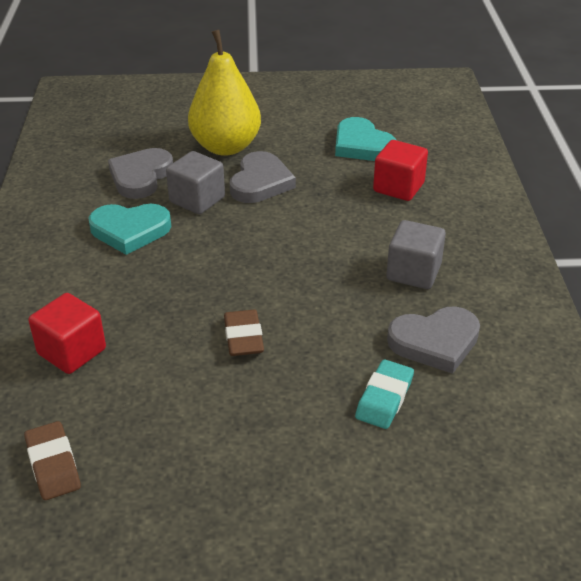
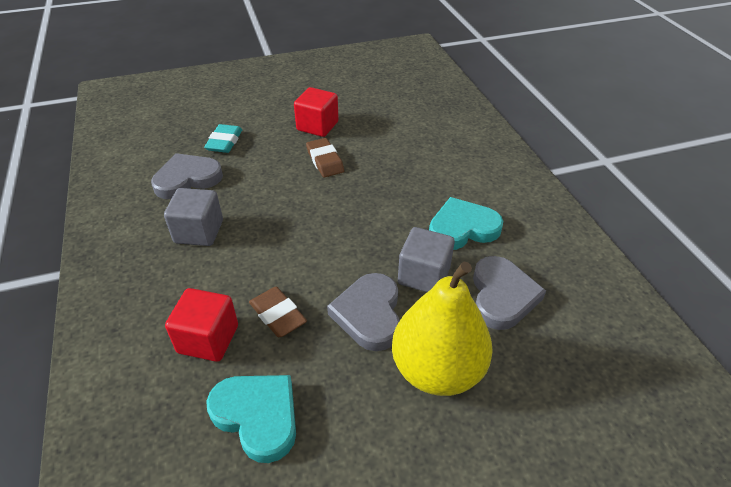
camera: 165 degrees right, 5 degrees up
brown eraser [24,421,81,500] -> brown eraser moved to [249,287,307,337]
red cube [28,293,106,374] -> red cube moved to [294,87,339,137]

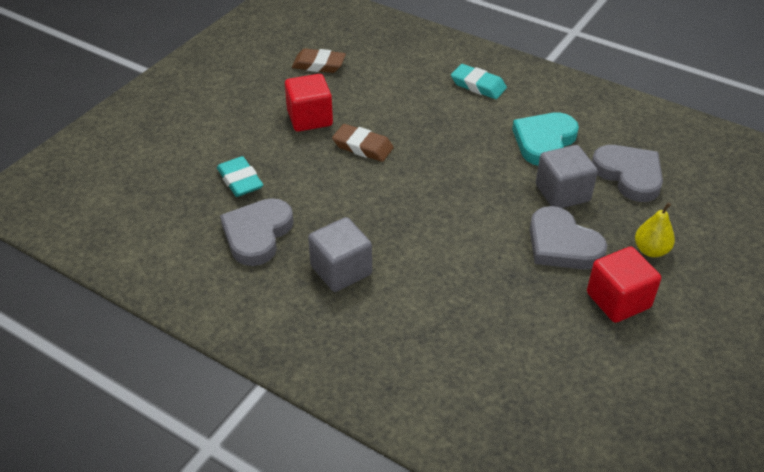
camera: 40 degrees left, 0 degrees up
red cube [165,288,238,362] -> red cube moved to [587,247,661,323]
turquoise heart [206,375,296,463] -> none
brown eraser [249,287,307,337] -> brown eraser moved to [292,48,346,73]
yellow pear [392,262,493,396] -> yellow pear [635,203,675,257], size x0.44
none -> turquoise eraser [451,64,507,99]

